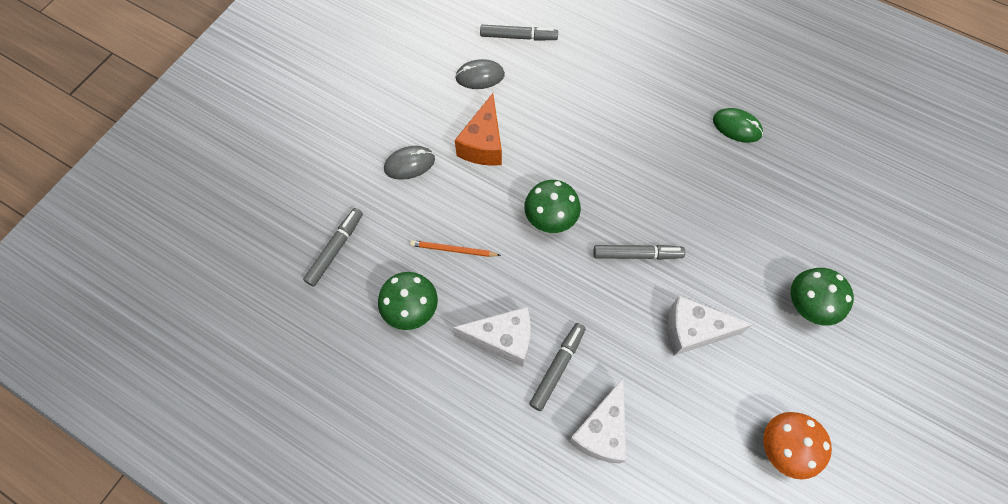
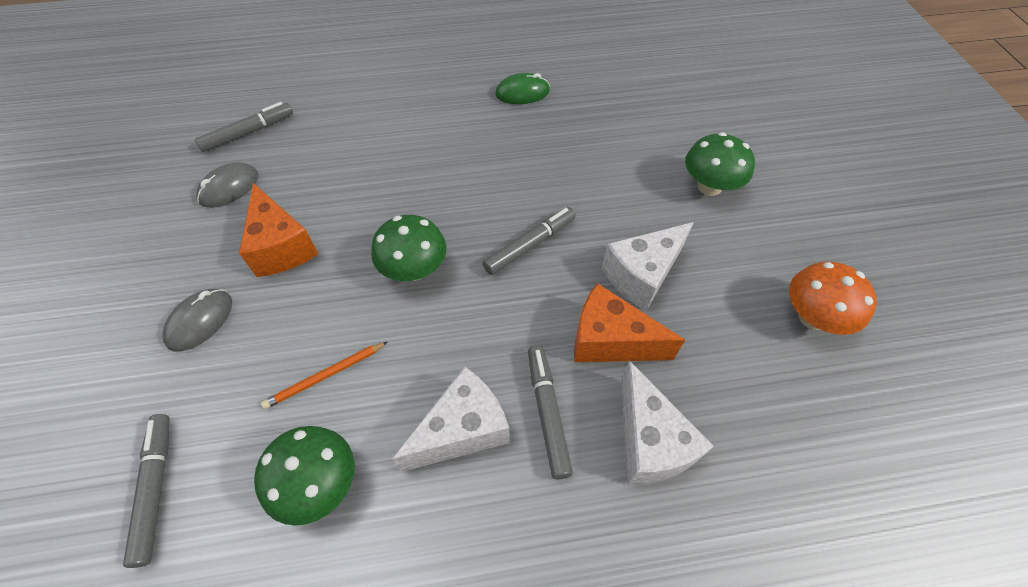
camera: 40 degrees left, 10 degrees down
none -> orange cheese [574,283,685,362]

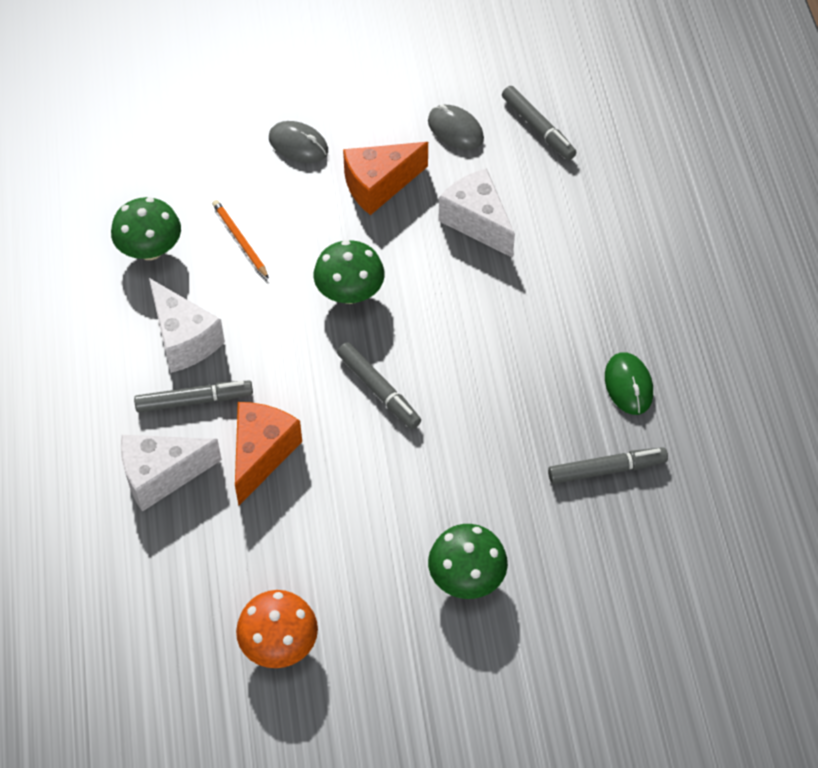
camera: 90 degrees right, 0 degrees up
grey marker [123,414,170,568] -> grey marker moved to [548,447,668,484]
white cheese [602,222,694,311] -> white cheese moved to [438,168,515,258]

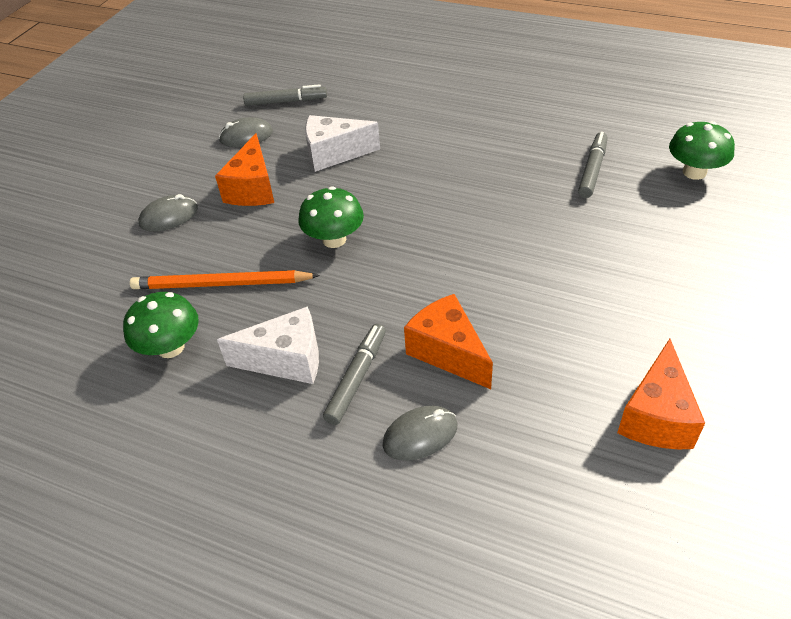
camera: 55 degrees left, 10 degrees down
white cheese [121,435,222,512] -> grey mouse [382,406,458,461]
orange pencil [212,200,269,279] -> orange pencil [130,270,320,289], size x1.73
orange mushroom [236,590,318,668] -> orange cheese [617,339,705,449]
grey marker [337,342,421,429] -> none
green mushroom [428,524,508,599] -> green mushroom moved to [669,121,735,180]
green mouse [605,353,653,415] -> none

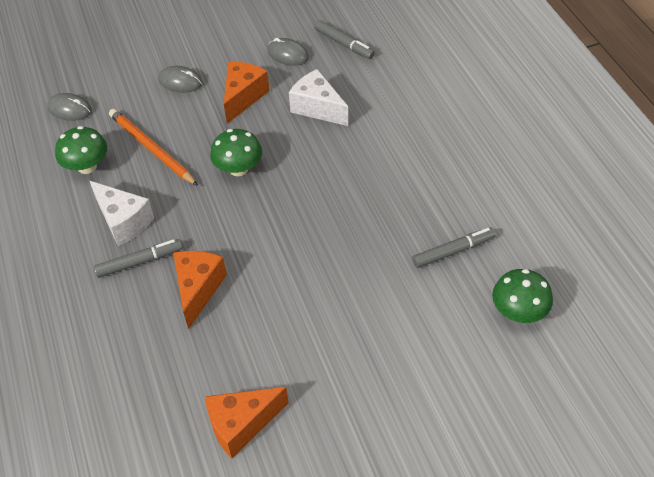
camera: 45 degrees right, 5 degrees up
orange cheese [215,133,274,206] -> orange cheese turned 150 degrees clockwise [224,61,269,124]
grey mouse [382,406,458,461] -> grey mouse moved to [47,93,92,121]

